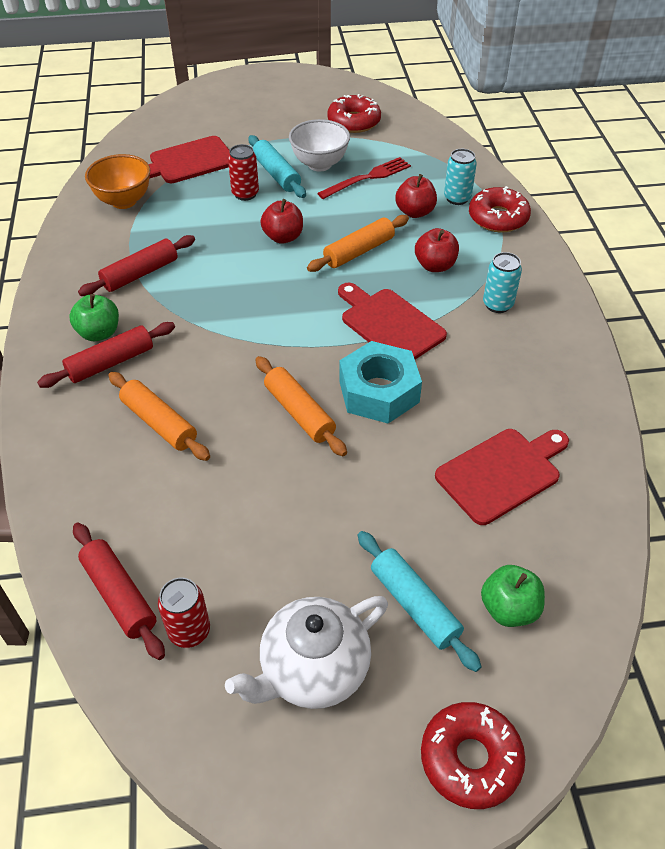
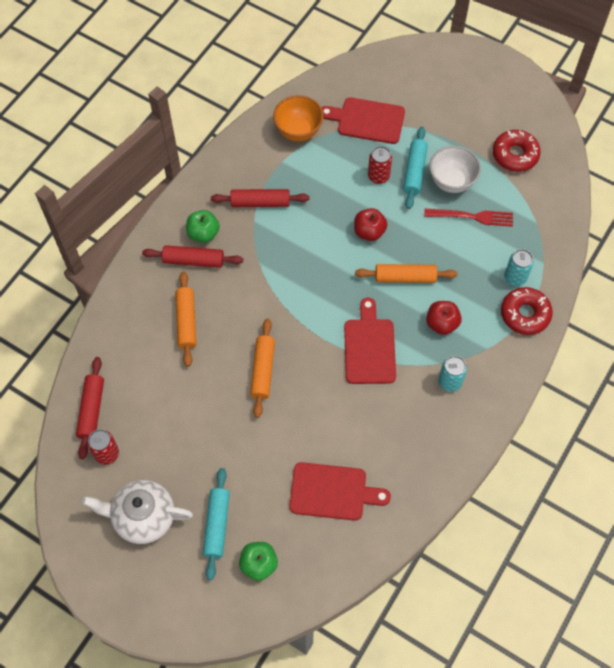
camera: 40 degrees right, 15 degrees up
turquoise nut [339,341,422,424] -> none
red apple [395,174,437,218] -> none
red donut [421,702,525,809] -> none

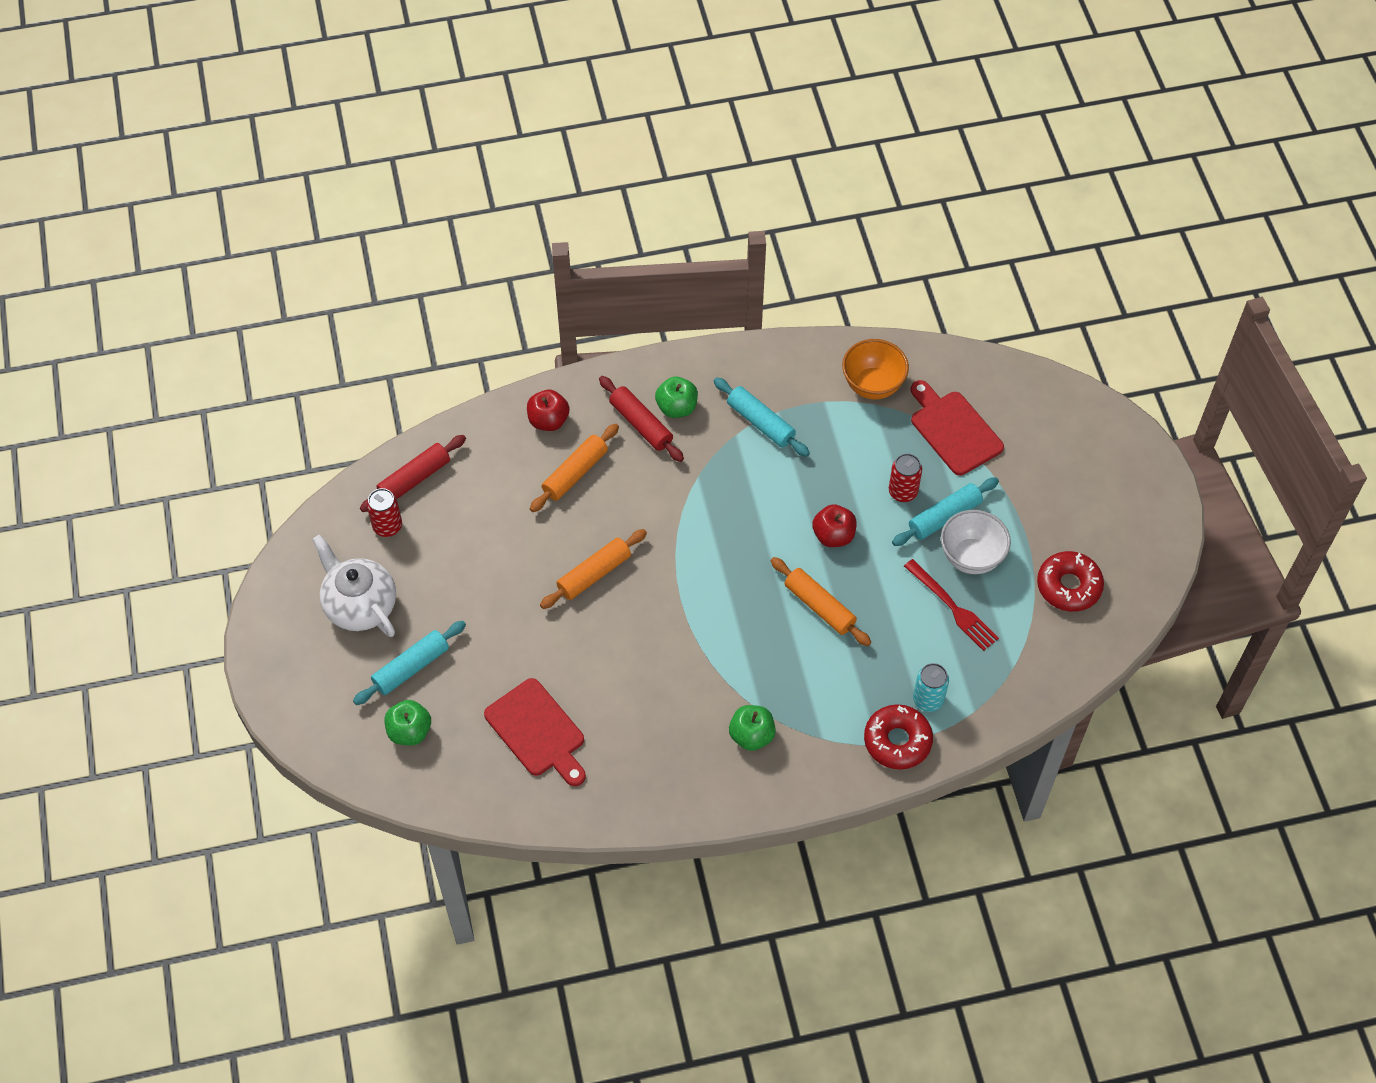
camera: 45 degrees right, 5 degrees down
red rolling pin [211,189,309,207] -> turquoise rolling pin [714,377,810,457]
red cutting board [344,298,396,384] -> none
red apple [426,301,462,335] -> red apple moved to [527,390,570,431]
turquoise can [438,356,467,392] -> green apple [729,705,776,751]

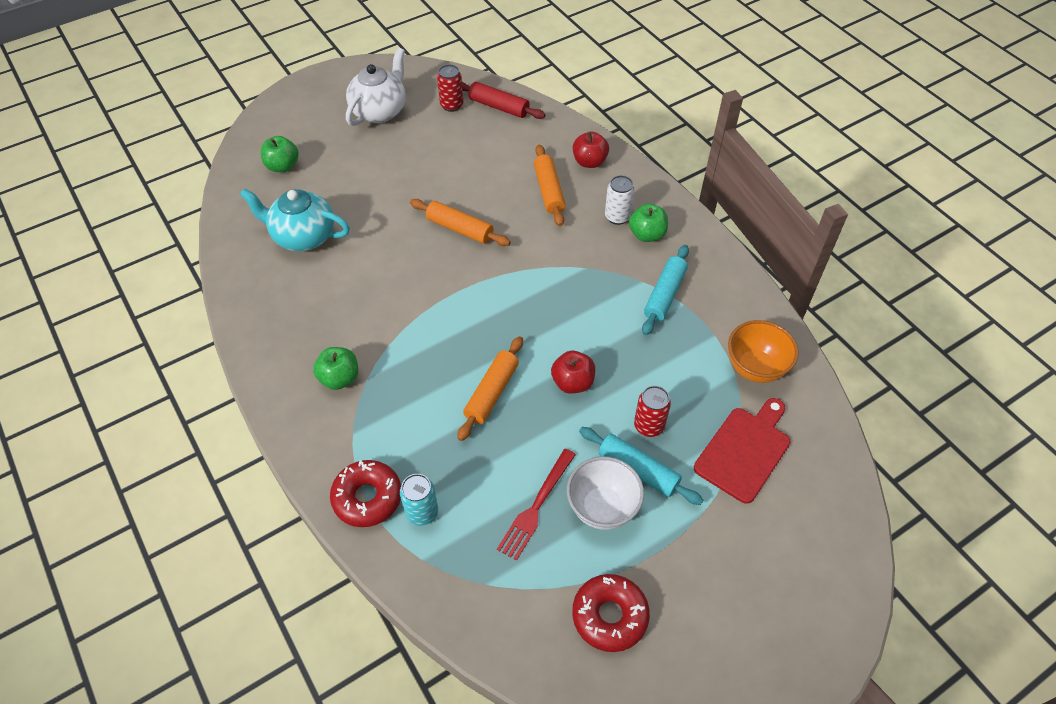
camera: 70 degrees right, 5 degrees down
turquoise rolling pin [353,621,466,705] -> none
red cutting board [484,678,586,786] -> turquoise teapot [240,188,350,251]
orange rolling pin [530,424,619,512] -> orange rolling pin turned 60 degrees clockwise [534,145,565,226]
red rolling pin [599,376,684,462] -> white can [605,175,635,225]

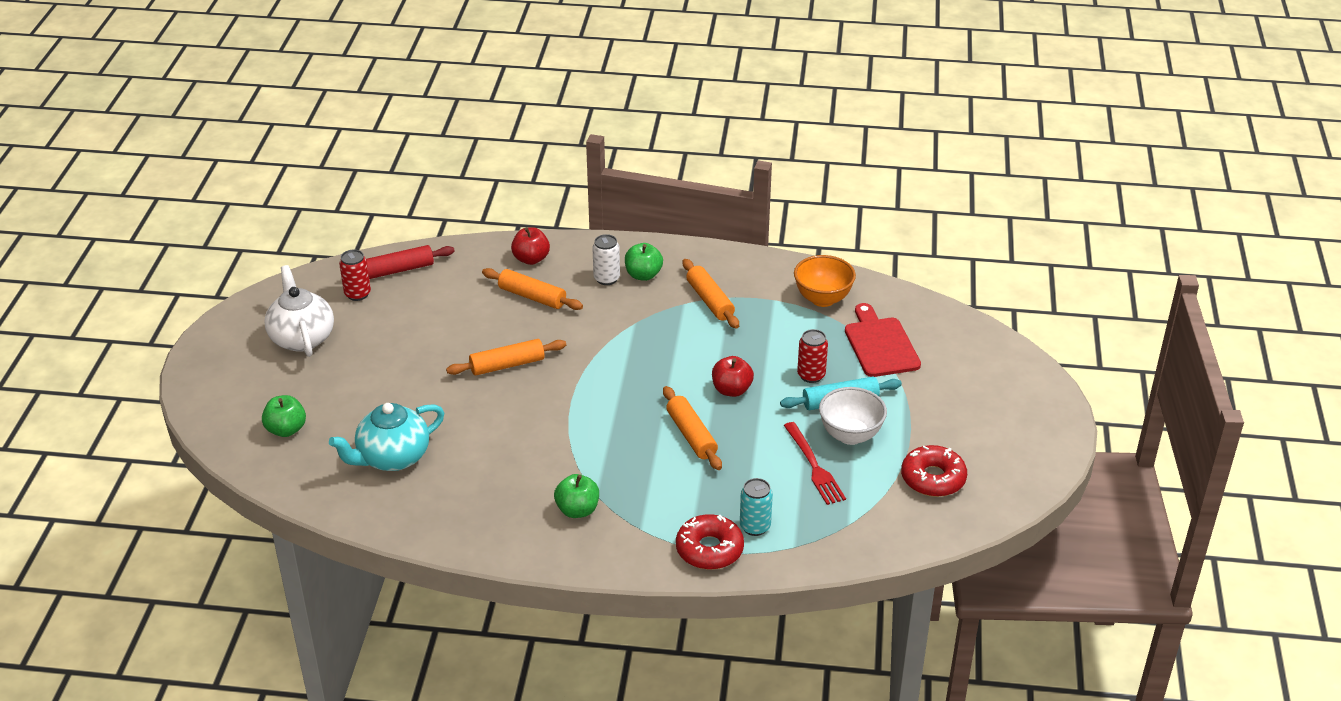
camera: 50 degrees left, 15 degrees down
turquoise rolling pin [642,245,689,335] -> orange rolling pin [683,259,739,329]

